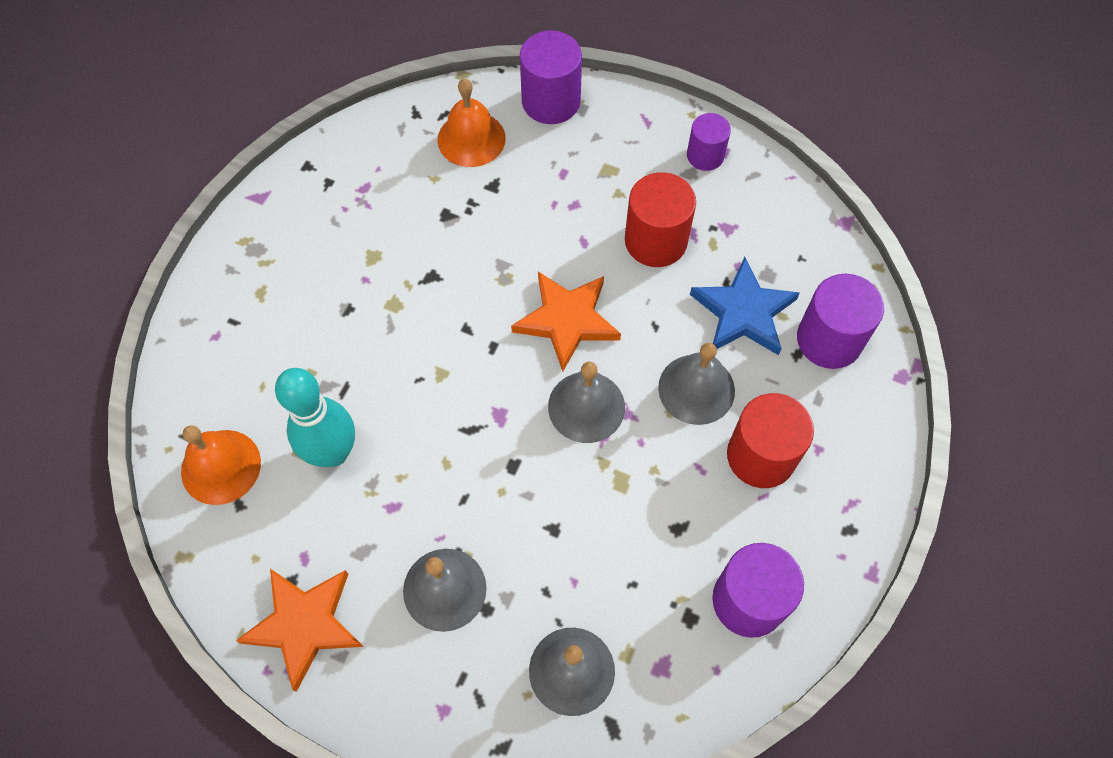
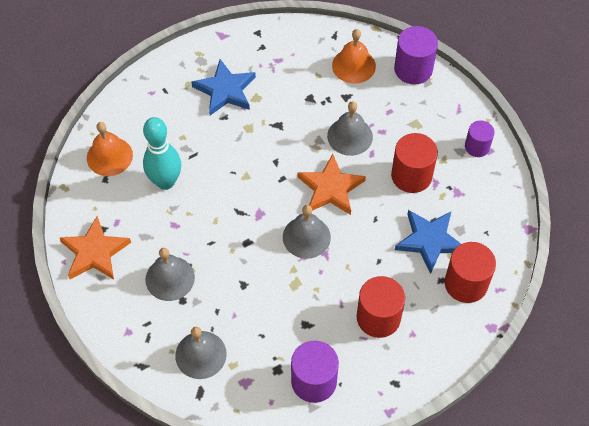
camera: 35 degrees right, 5 degrees down
grey bell [658,343,735,425] -> grey bell moved to [327,101,373,156]
purple cylinder [797,274,884,369] -> red cylinder [445,242,496,303]
none -> blue star [191,59,256,115]

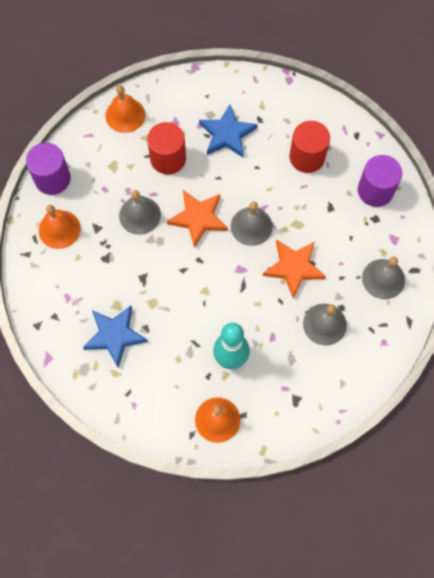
camera: 105 degrees left, 10 degrees up
orange star [60,216,131,279] -> orange star moved to [263,239,326,298]
red cylinder [445,242,496,303] -> none
purple cylinder [465,120,494,157] -> orange bell [106,85,145,133]

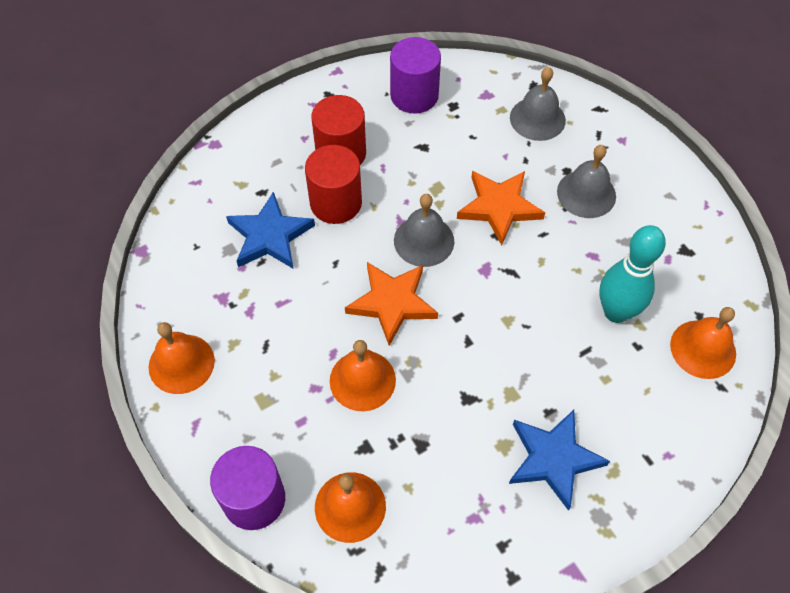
camera: 75 degrees left, 10 degrees down
grey bell [119,190,161,235] -> orange bell [330,340,396,411]
red cylinder [147,122,186,175] -> red cylinder moved to [305,145,362,224]

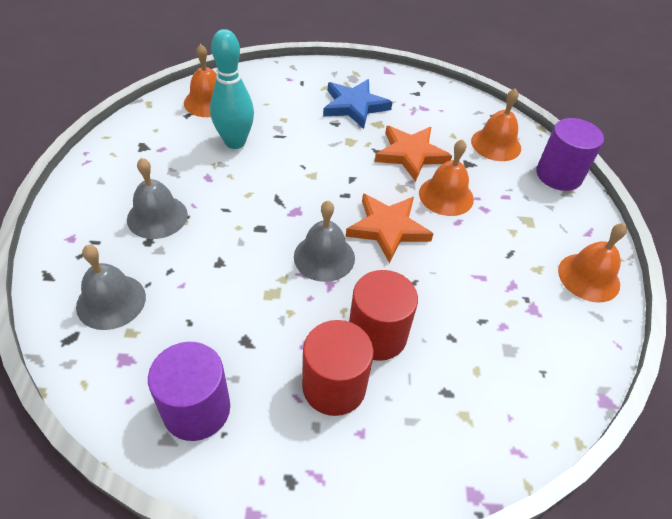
camera: 150 degrees left, 10 degrees down
blue star [226,192,315,269] -> none
orange star [457,171,545,245] -> orange star moved to [375,126,452,182]

